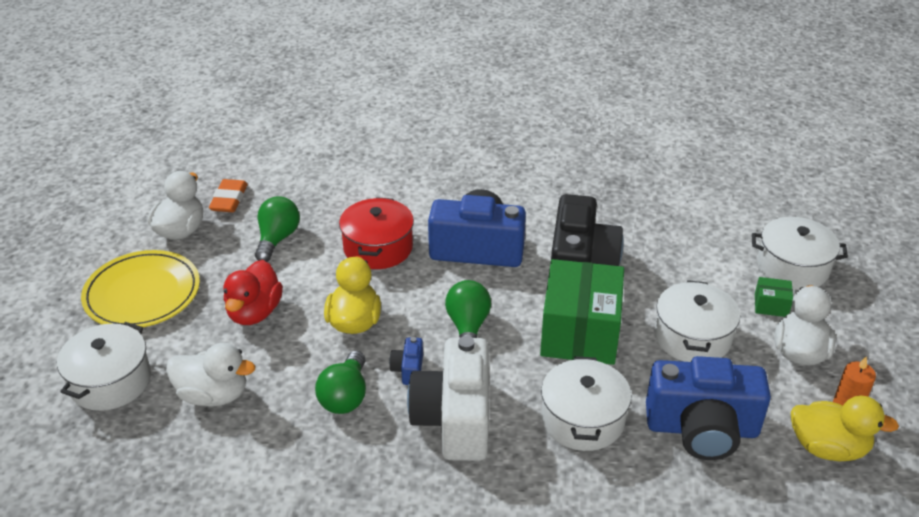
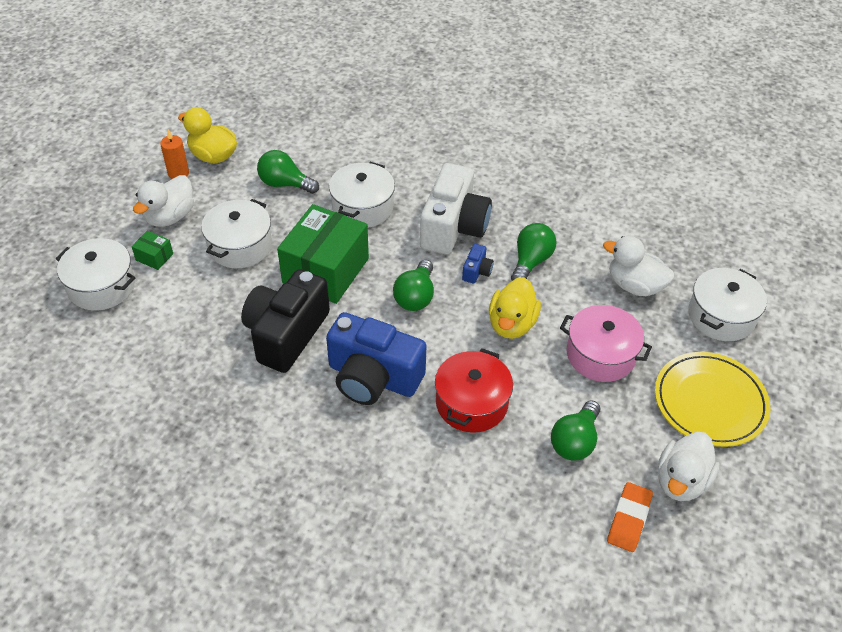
camera: 165 degrees left, 10 degrees up
red duck [224,260,283,325] -> pink pot [560,305,652,382]
blue camera [646,356,771,460] -> green light bulb [257,150,319,194]

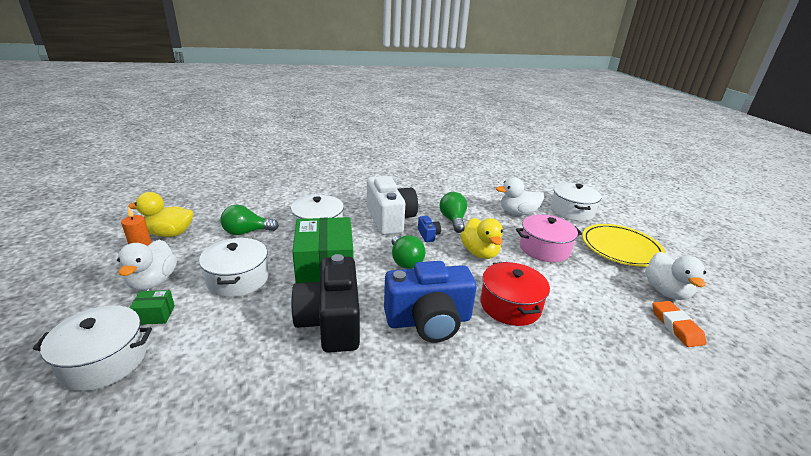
camera: 35 degrees left, 20 degrees down
green light bulb [551,400,600,460] -> none

